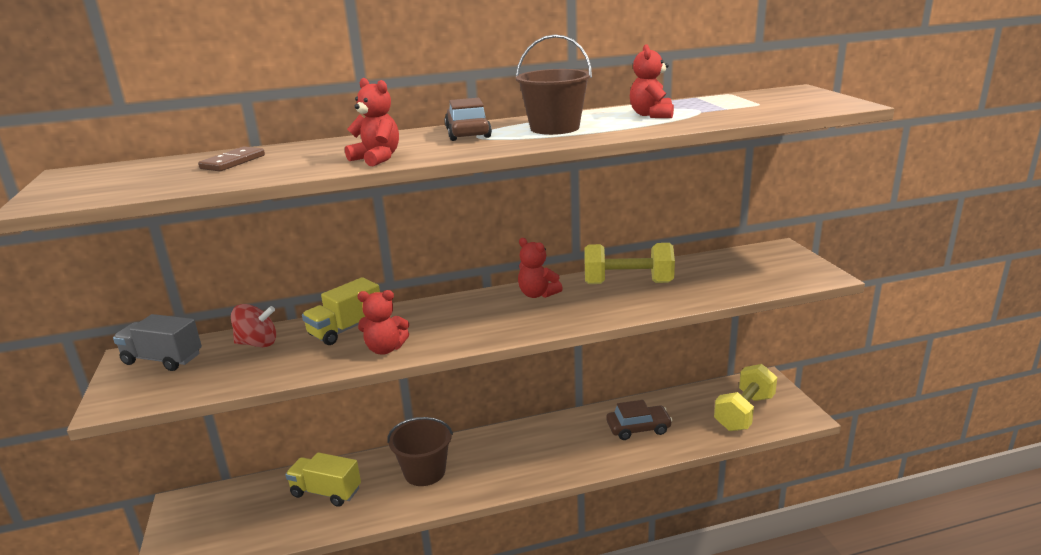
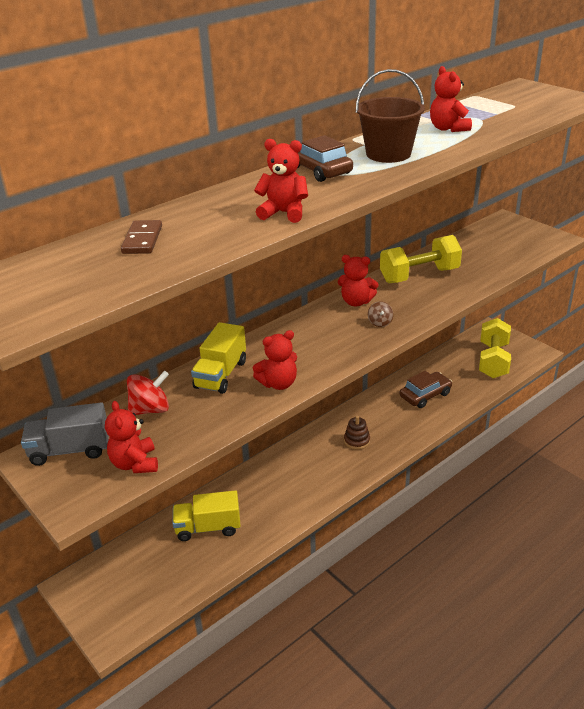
camera: 25 degrees left, 10 degrees up
brown bucket [387,417,453,486] -> none
none -> red teddy bear [105,401,158,473]
none -> brown stacking toy [344,416,370,450]
none -> brown spinning top [368,301,393,327]

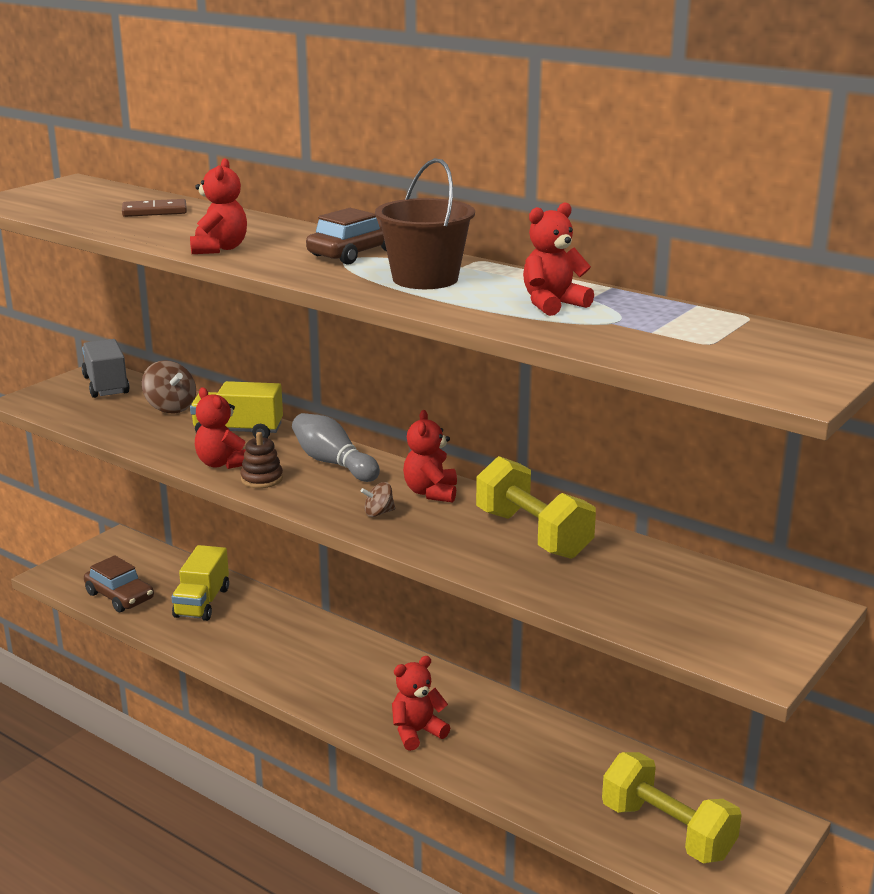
camera: 75 degrees right, 10 degrees down
red teddy bear [105,401,158,473] -> red teddy bear moved to [392,656,450,751]
red spinning top [127,371,169,415] -> brown spinning top [142,360,196,413]
yellow truck [173,490,240,541] -> yellow truck turned 150 degrees counterclockwise [171,545,229,621]
brown stacking toy [344,416,370,450] -> brown stacking toy moved to [240,432,283,488]
brown car [400,371,452,408] -> brown car moved to [84,555,154,612]
yellow dumbbell [479,318,511,378] -> yellow dumbbell turned 45 degrees clockwise [602,752,742,864]
none -> grey bowling pin [292,413,380,482]

